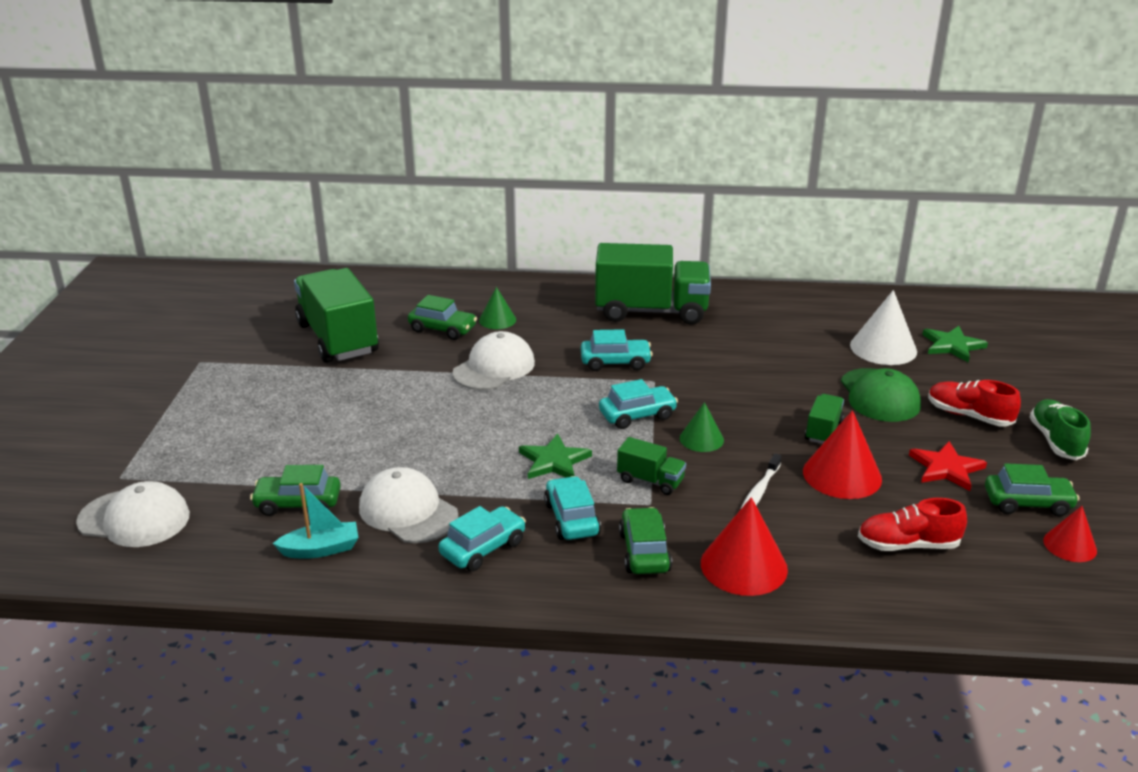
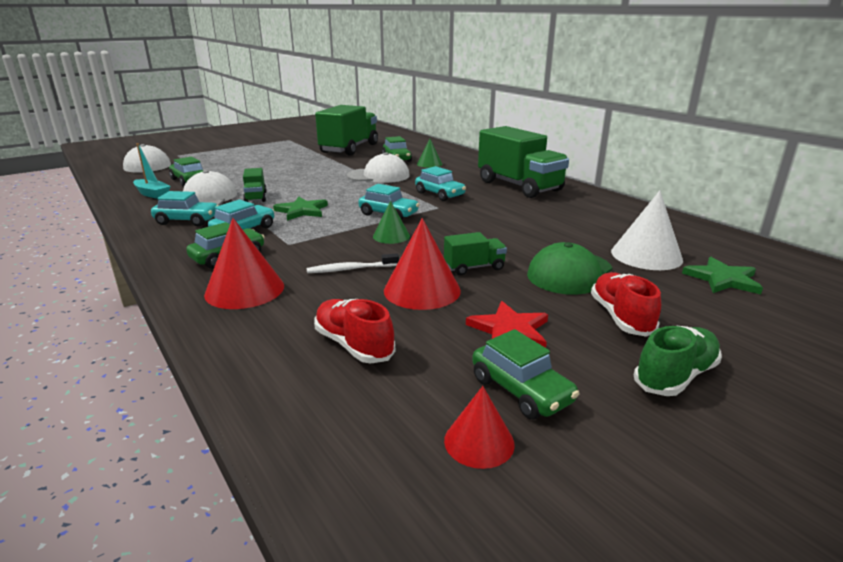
camera: 50 degrees right, 5 degrees down
green truck [617,437,686,495] -> green truck moved to [243,168,267,202]

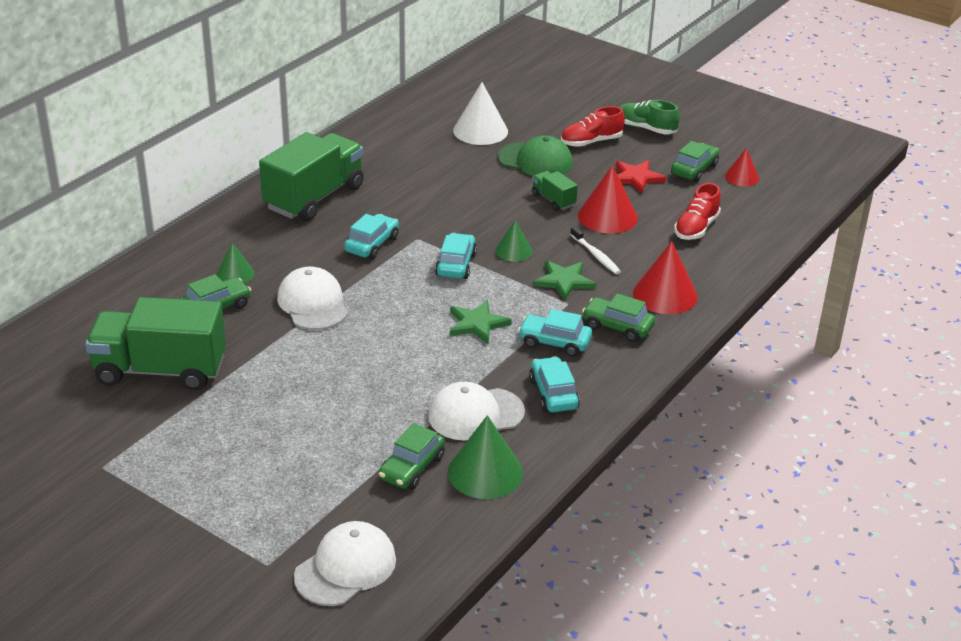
camera: 110 degrees left, 10 degrees up
turquoise boat [133,143,171,199] -> green cone [448,415,523,499]
green truck [243,168,267,202] -> none
green star [682,257,763,294] -> green star moved to [533,261,596,301]

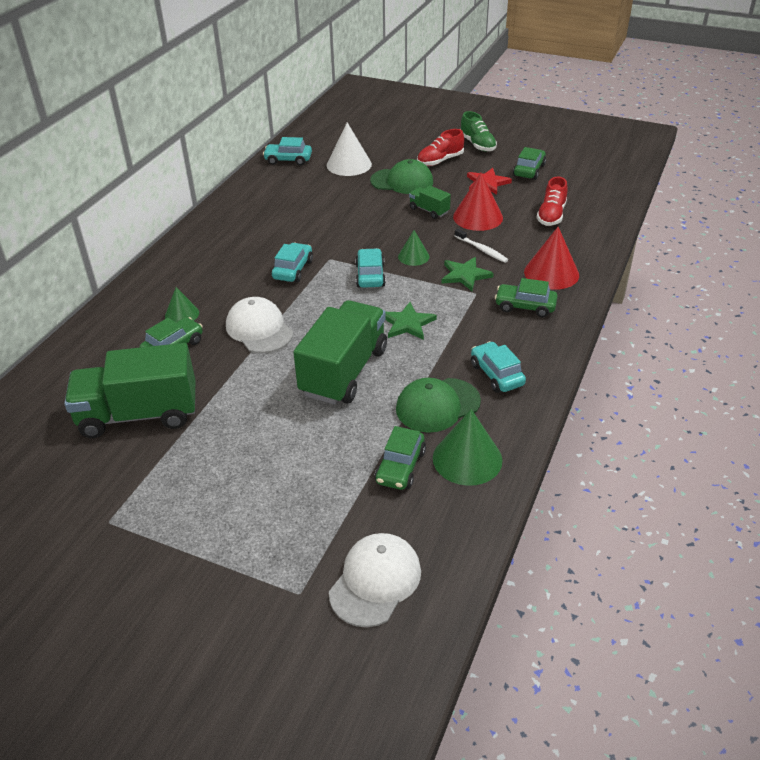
camera: 10 degrees left, 5 degrees up
green truck [259,132,364,221] -> green truck moved to [293,300,387,405]
white cap [428,382,525,441] -> green cap [396,378,481,433]
turquoise car [518,309,592,357] -> turquoise car moved to [263,137,312,166]
green shoe [619,100,680,134] -> green shoe turned 135 degrees counterclockwise [461,111,497,152]
red cone [725,148,759,186] -> none

